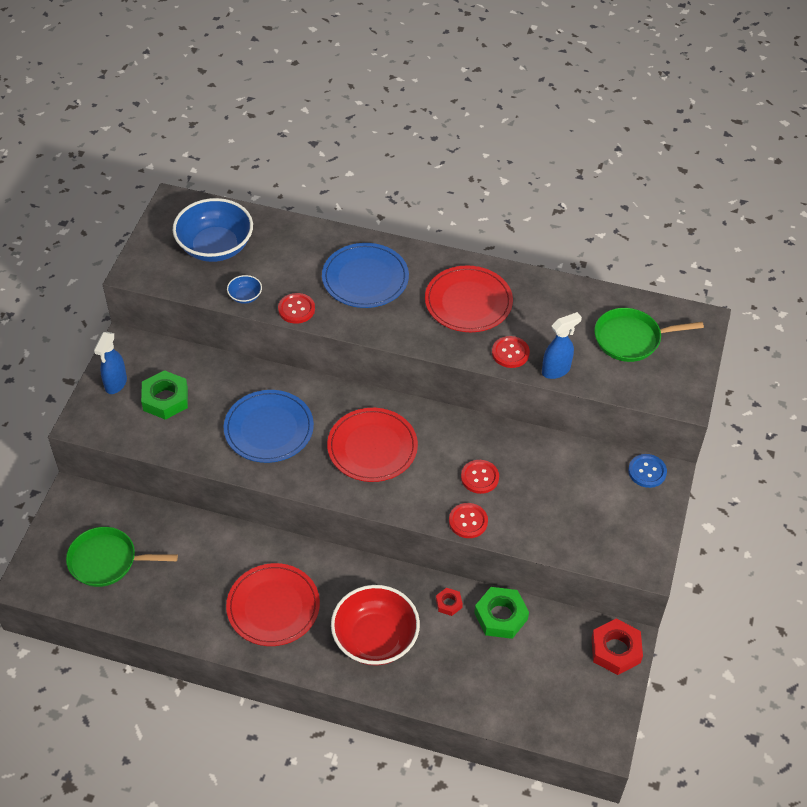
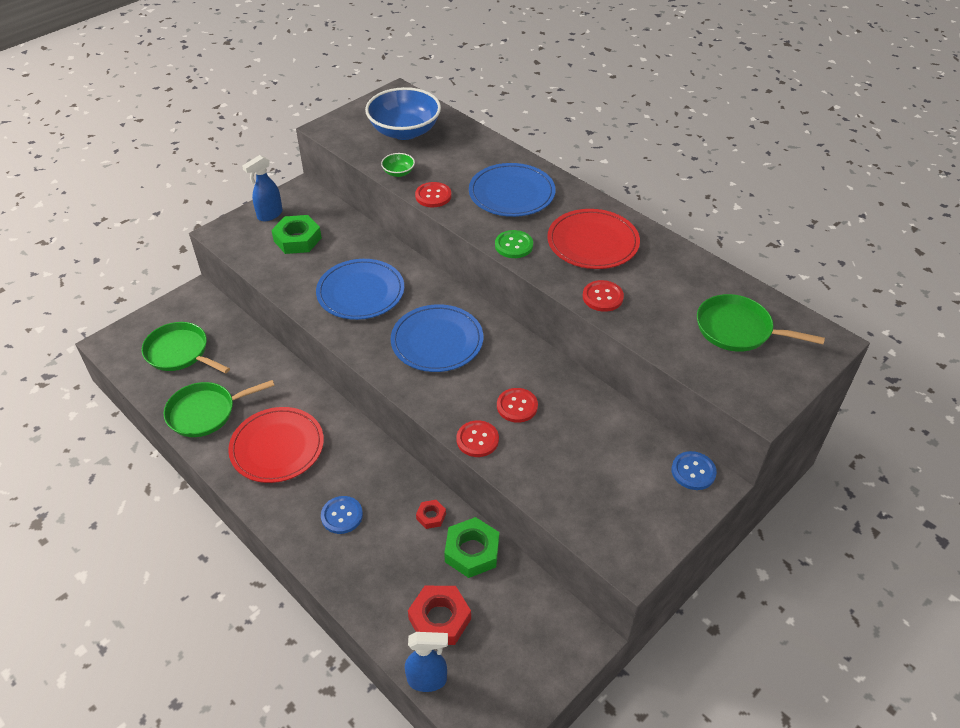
camera: 30 degrees right, 5 degrees down
blue bowl [227,275,262,304] -> green bowl [381,153,415,177]
red plate [327,408,418,482] -> blue plate [390,304,483,372]
red bowl [331,585,420,665] -> blue button [321,496,363,534]
blue spray bottle [542,312,582,379] -> blue spray bottle moved to [405,632,448,692]
red nut [591,619,643,675] -> red nut moved to [408,586,471,645]
none -> green pan [163,380,275,437]
none -> green button [495,230,533,258]

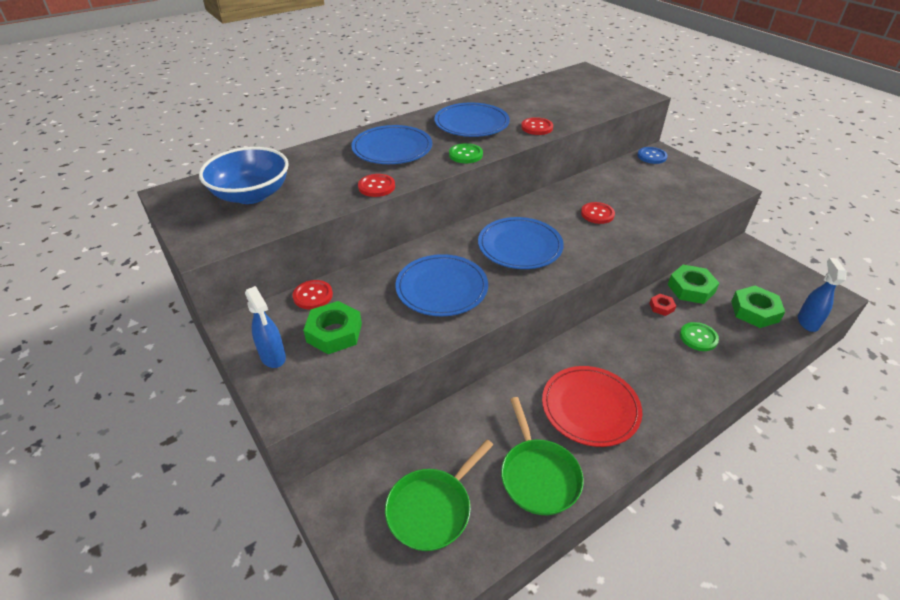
camera: 80 degrees left, 5 degrees down
blue button [321,496,363,534] -> none
green bowl [381,153,415,177] -> none
red nut [408,586,471,645] -> green nut [731,286,785,328]
red button [457,420,499,457] -> red button moved to [293,280,333,309]
red plate [547,209,640,269] -> blue plate [434,103,510,137]
green pan [697,294,825,352] -> none
none -> green button [680,322,719,351]

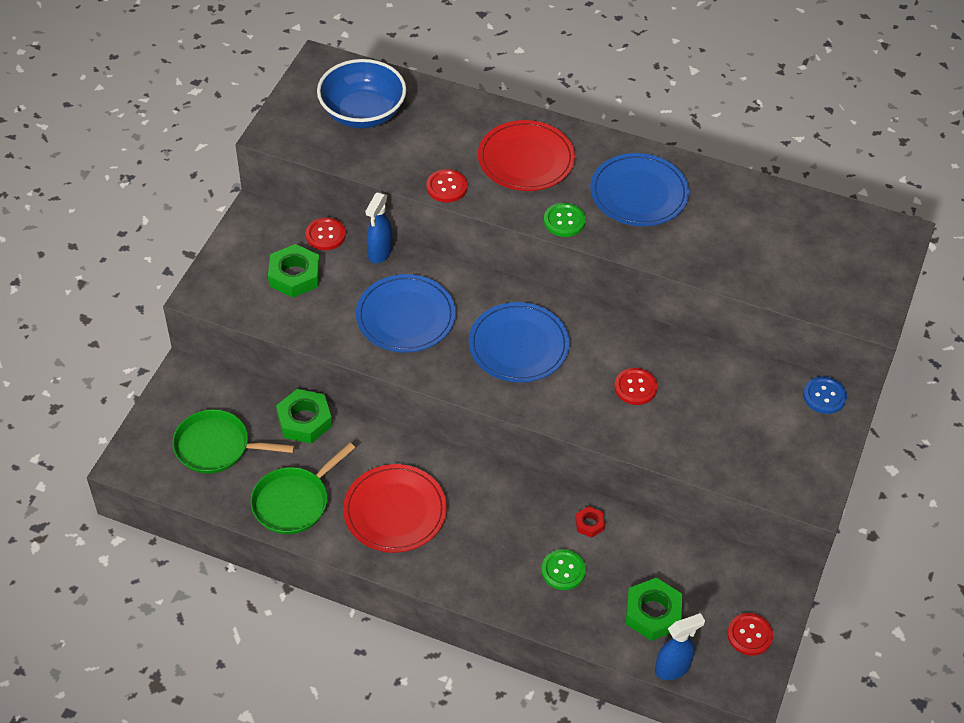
camera: 55 degrees right, 10 degrees up
blue spray bottle [245,286,286,368] -> blue spray bottle moved to [366,193,392,263]
blue plate [351,125,432,164] -> red plate [478,120,575,191]
red button [521,117,553,135] -> red button moved to [727,613,773,656]
green nut [668,265,719,304] -> green nut moved to [276,389,332,444]

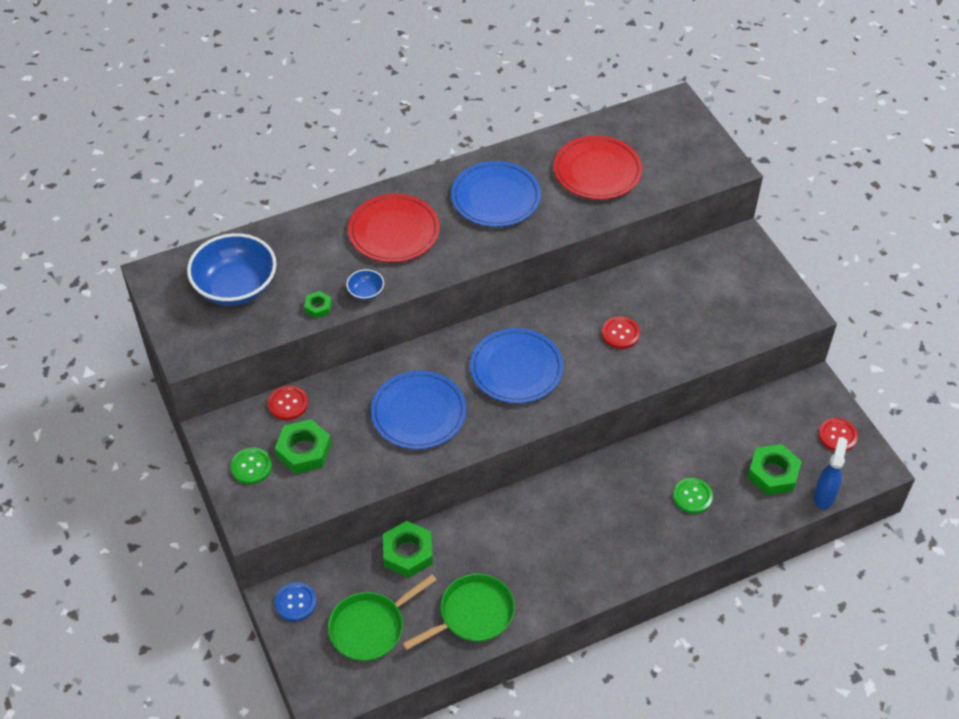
camera: 45 degrees left, 0 degrees up
green pan [250,443,355,534] -> green pan turned 120 degrees counterclockwise [402,574,515,650]
red plate [343,464,447,553] -> red plate moved to [554,135,642,200]
blue spray bottle [366,193,392,263] -> none
red button [426,169,467,202] -> blue bowl [346,269,384,300]
green button [544,203,586,237] -> green button moved to [231,447,272,484]
red nut [575,506,605,538] -> none
blue button [803,376,847,414] -> blue button moved to [275,582,317,621]
none -> green nut [304,291,332,318]

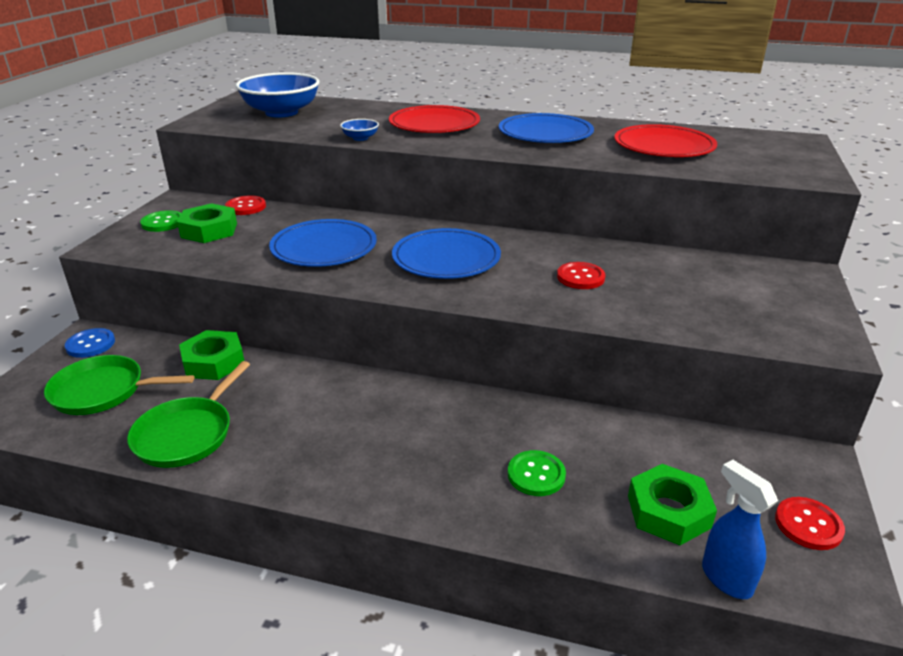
camera: 40 degrees right, 20 degrees down
green nut [304,291,332,318] -> none
green pan [402,574,515,650] -> green pan turned 105 degrees clockwise [127,361,250,468]
blue spray bottle [814,437,848,509] -> blue spray bottle turned 90 degrees counterclockwise [702,460,778,599]

